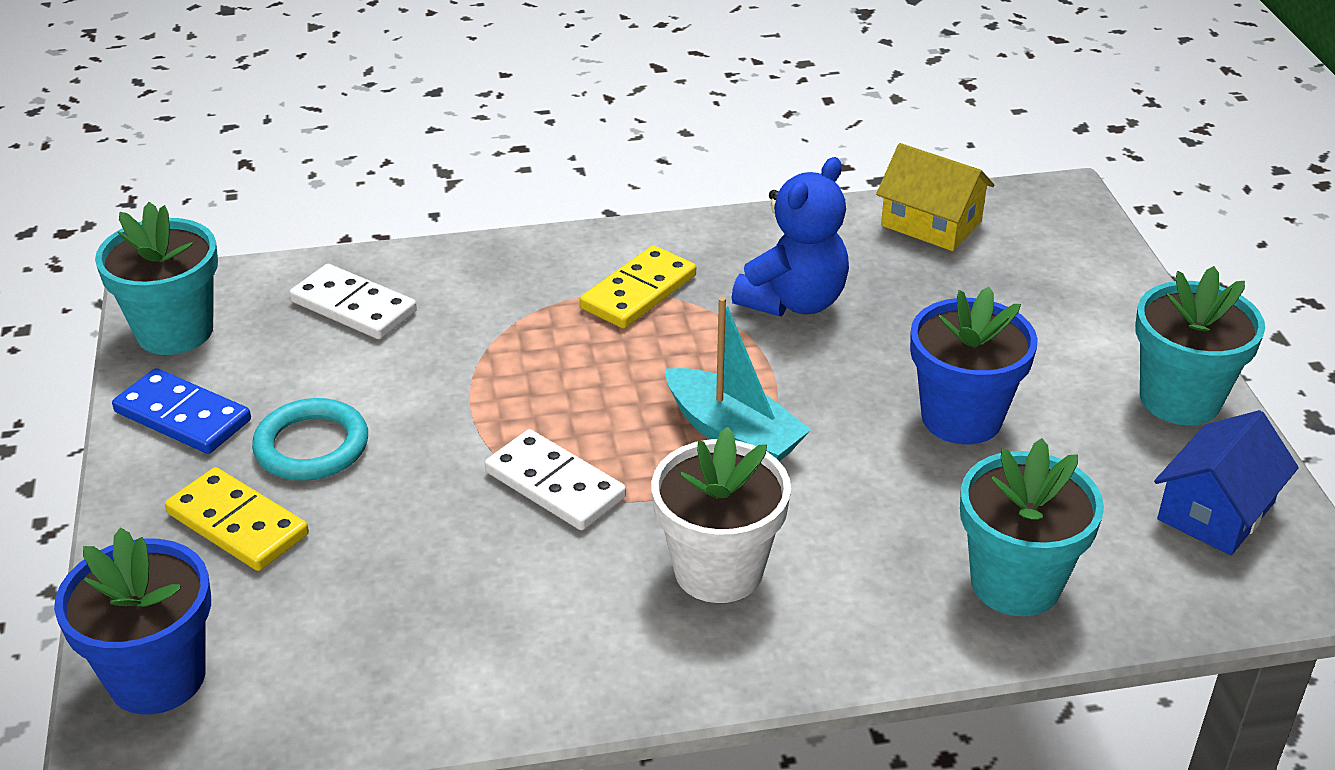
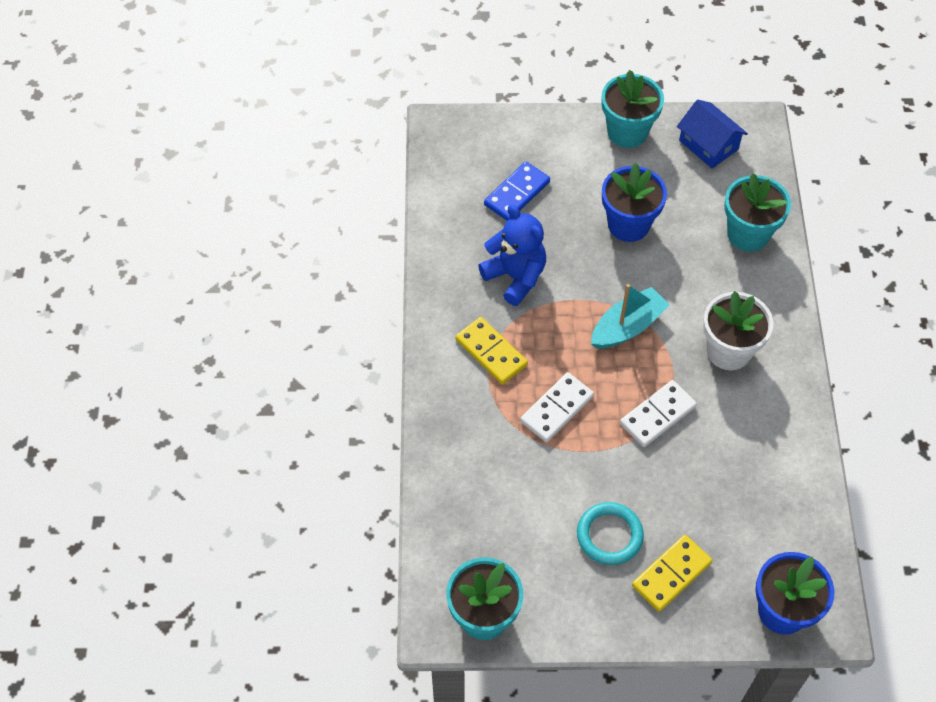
camera: 80 degrees left, 20 degrees up
blue domino [112,368,251,454] -> blue domino moved to [484,162,550,221]
white domino [289,264,417,339] -> white domino moved to [520,372,594,442]
yellow house [876,143,994,251] -> none

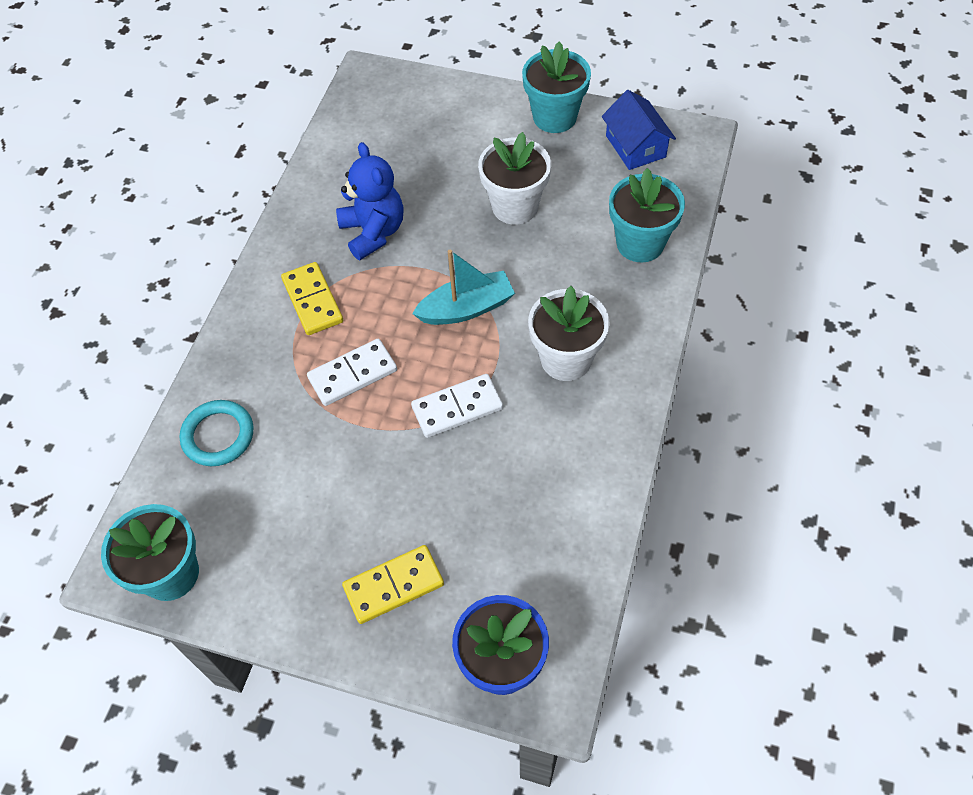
camera: 20 degrees right, 0 degrees up
blue domino [484,162,550,221] -> none
turquoise ring [577,502,644,565] -> turquoise ring moved to [180,400,254,466]
blue flower pot [602,163,667,242] -> white flower pot [478,132,551,224]

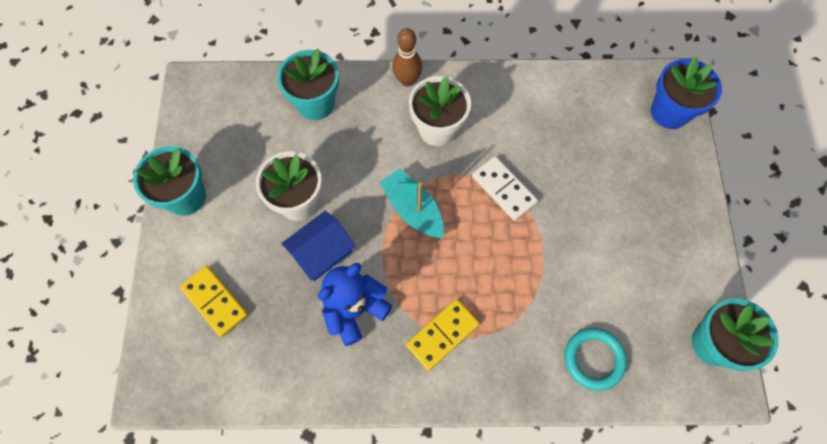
camera: 110 degrees left, 10 degrees up
white domino [307,339,397,406] -> none
yellow domino [342,545,444,624] -> yellow domino moved to [180,266,248,337]
blue house [602,90,676,170] -> blue house moved to [281,211,355,281]
none -> brown bowling pin [392,28,422,86]

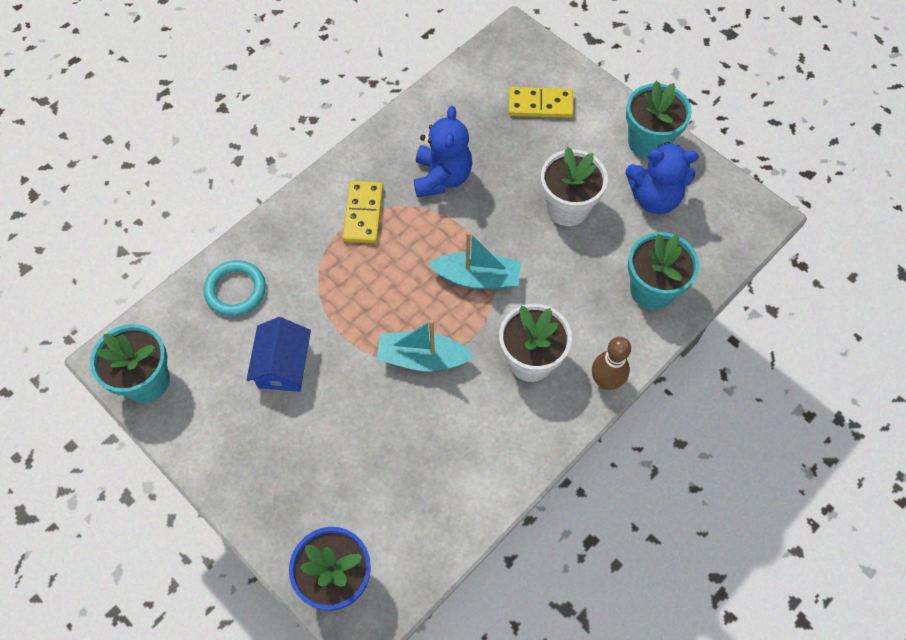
camera: 135 degrees right, 5 degrees down
blue house [281,211,355,281] -> blue house moved to [246,317,311,392]
white domino [472,156,538,221] -> turquoise boat [376,320,474,371]
none -> blue teddy bear [625,142,699,214]

